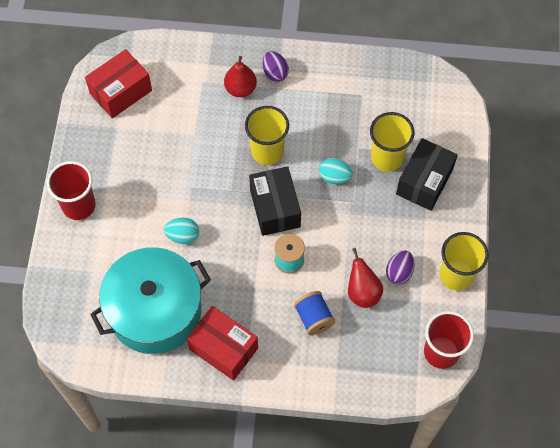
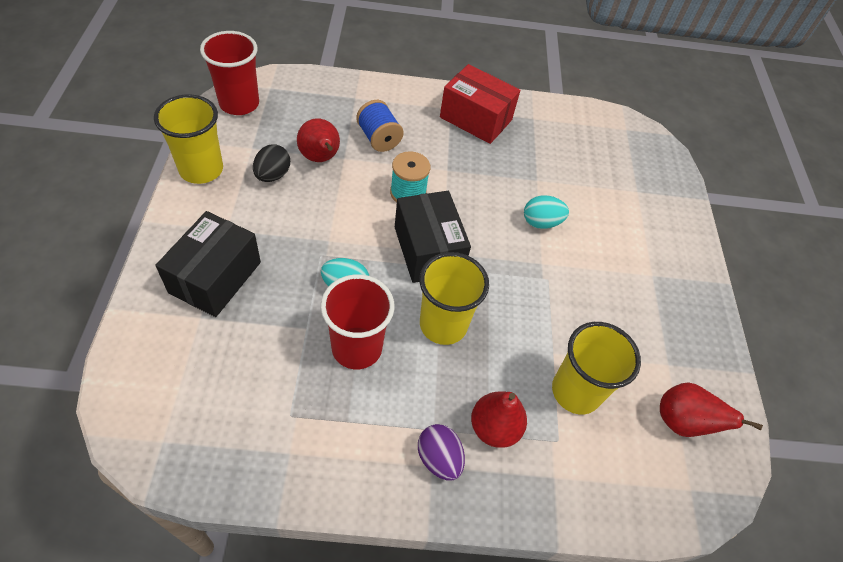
camera: 170 degrees right, 10 degrees down
red cup [47,161,96,220] -> red cup moved to [321,274,395,369]
red box [85,49,152,118] -> red pear [660,383,763,437]
turquoise pot [90,247,211,354] -> none
yellow cup [370,112,415,171] -> yellow cup moved to [552,322,641,414]
purple egg [386,251,414,284] -> black egg [253,144,290,182]

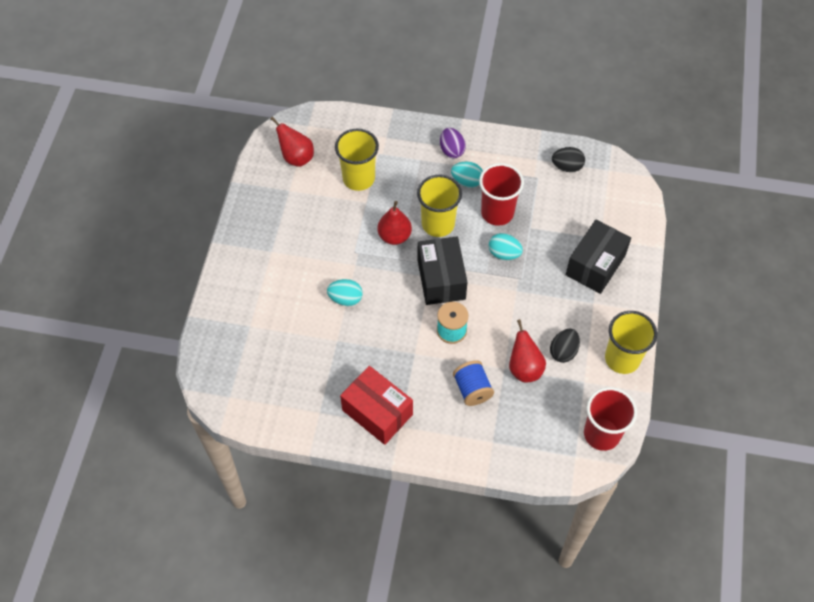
camera: 165 degrees left, 5 degrees up
red pear [471,391,527,448] -> red pear moved to [378,201,412,245]
none -> turquoise egg [451,162,483,188]
none -> black egg [552,147,585,172]

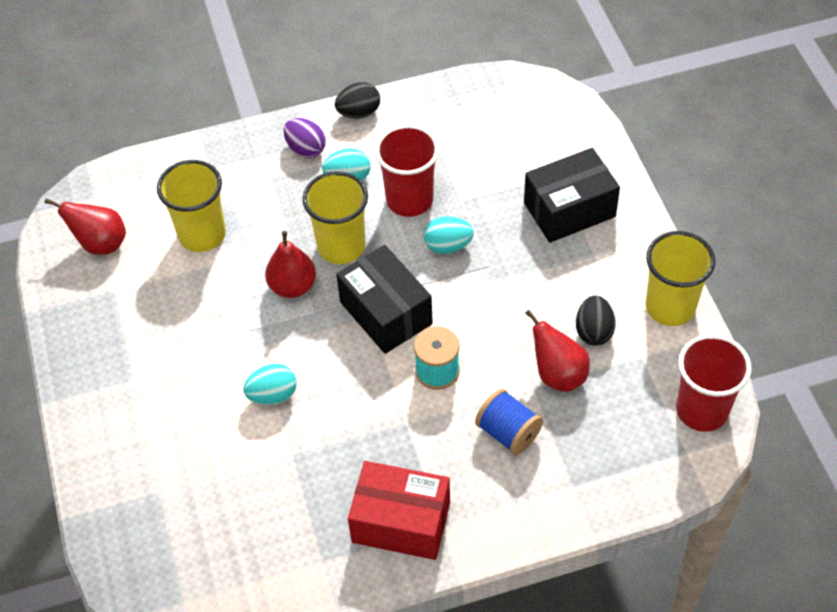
camera: 25 degrees left, 5 degrees down
black egg [552,147,585,172] -> black egg moved to [335,82,380,118]
black box [566,220,631,294] -> black box turned 60 degrees clockwise [524,148,620,243]

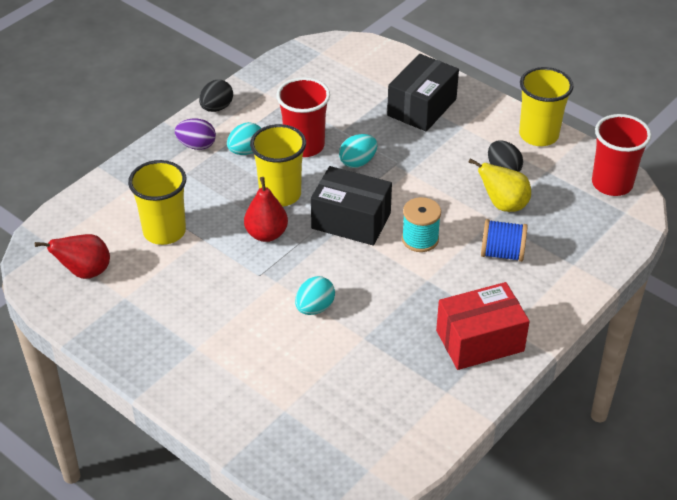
camera: 35 degrees left, 10 degrees down
red pear [525,310,590,392] -> yellow pear [468,159,531,212]

